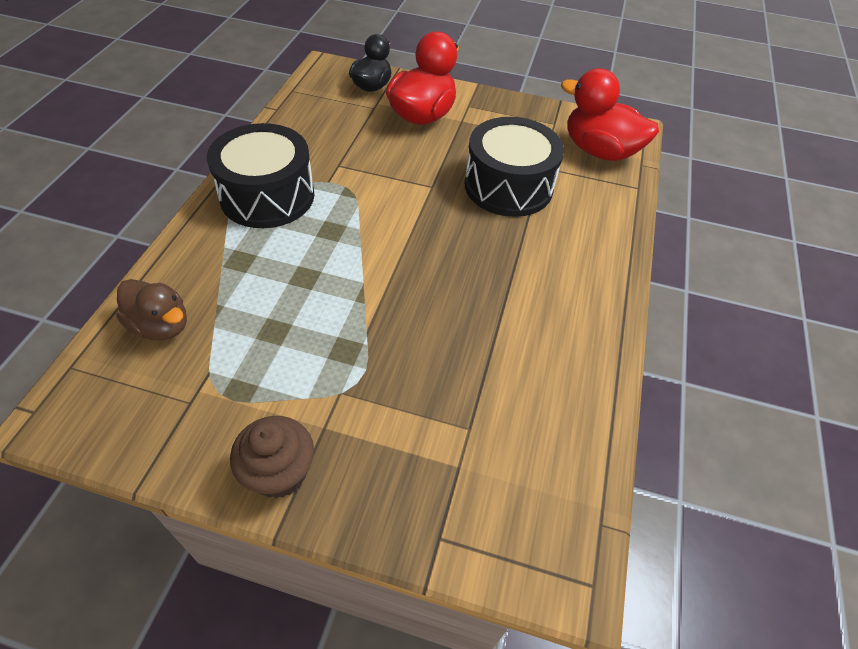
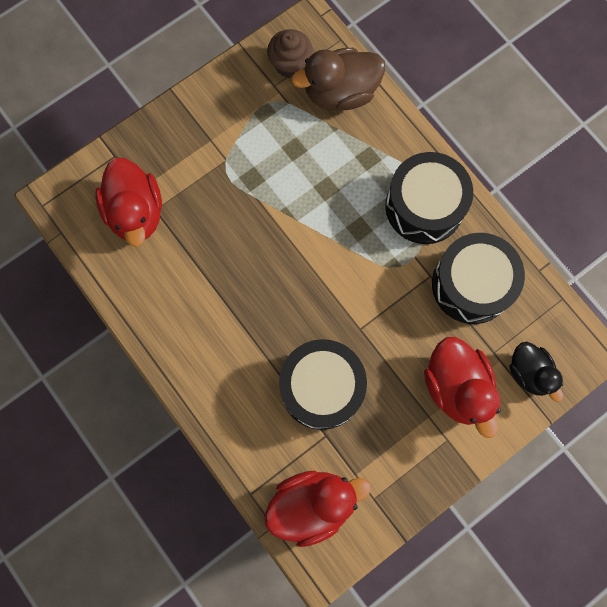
camera: 130 degrees right, 25 degrees up
brown duck [116,279,187,340] -> brown duck [291,48,385,110], size x1.55
brown cupcake [230,416,314,499] -> brown cupcake moved to [267,29,313,78]
none -> red duck [95,158,162,247]
none -> black drum [432,233,525,324]

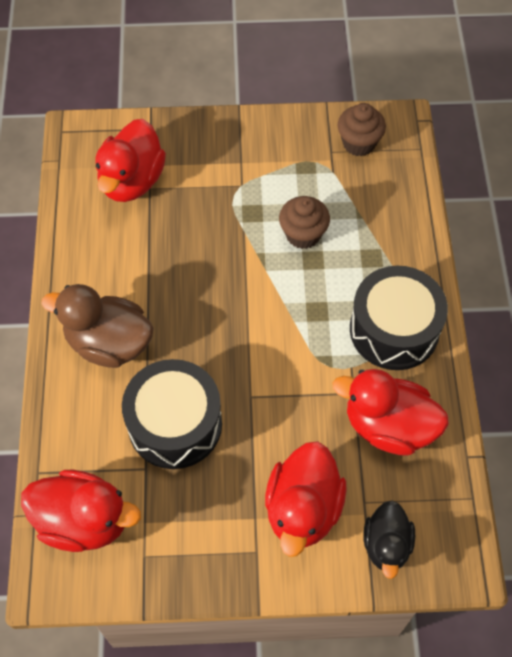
camera: 35 degrees right, 15 degrees down
brown duck [291,48,385,110] -> brown duck moved to [41,284,154,368]
black drum [432,233,525,324] -> red duck [333,369,449,456]
none -> brown cupcake [279,196,330,249]

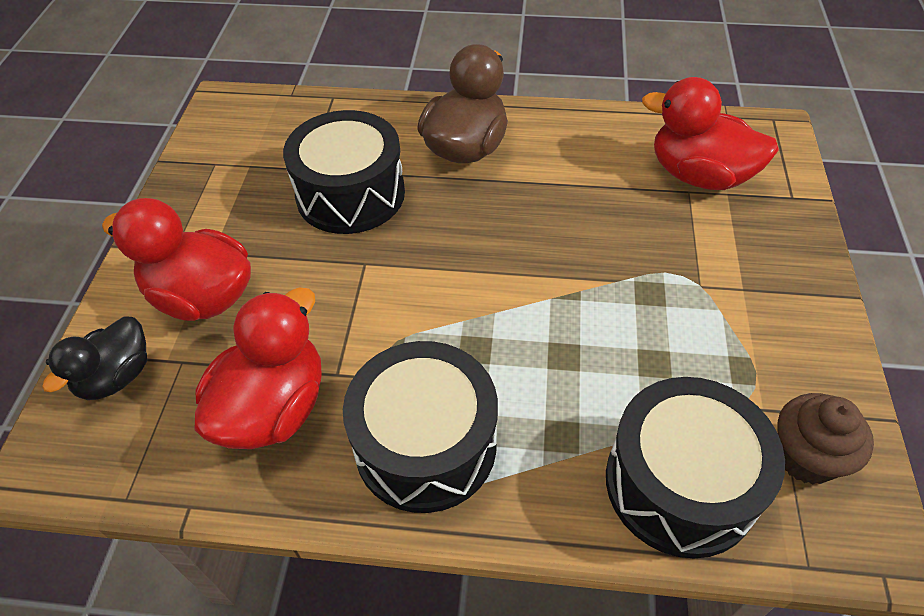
camera: 100 degrees right, 10 degrees down
red duck [21,470,141,552] -> none
brown cupcake [279,196,330,249] -> none
black duck [363,500,415,579] -> black duck turned 75 degrees counterclockwise [42,316,147,400]
none -> black drum [606,377,785,559]

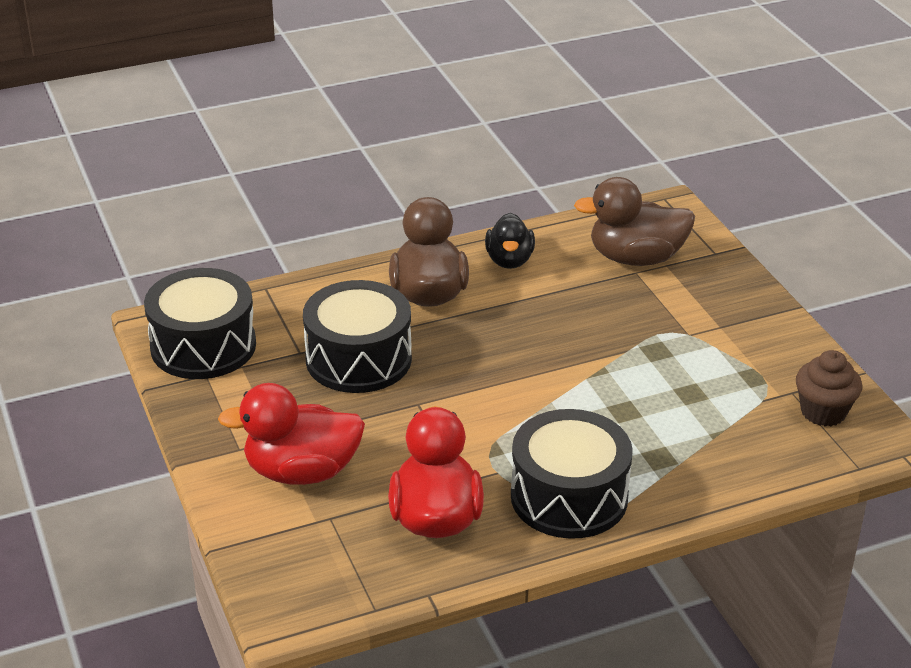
camera: 30 degrees left, 15 degrees down
black duck [42,316,147,400] -> black duck moved to [485,213,535,269]
black drum [606,377,785,559] -> black drum moved to [144,268,256,379]
red duck [642,77,779,190] -> brown duck [574,177,695,266]

